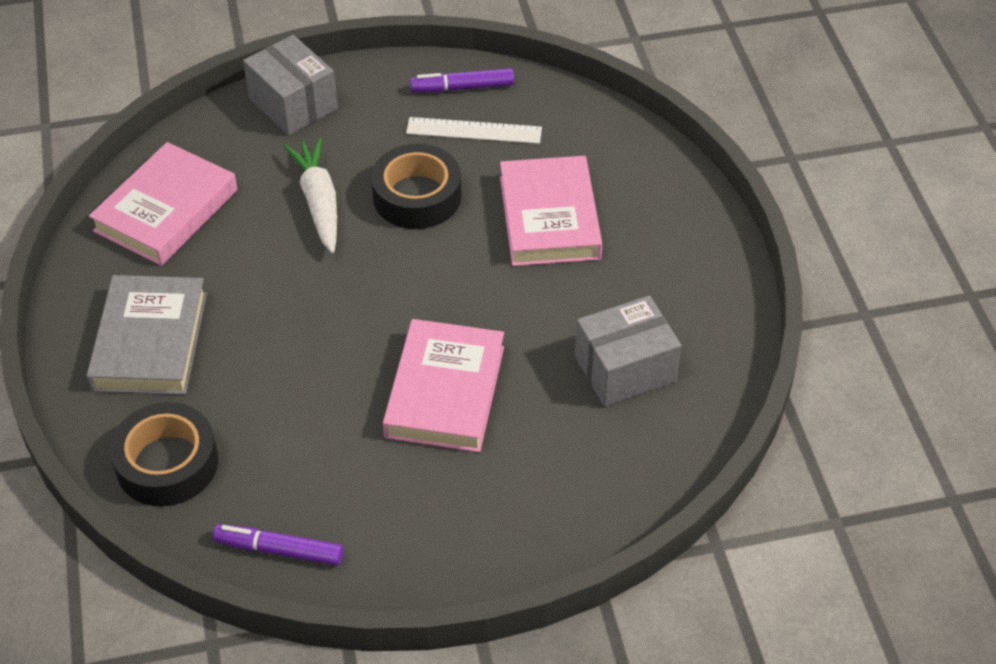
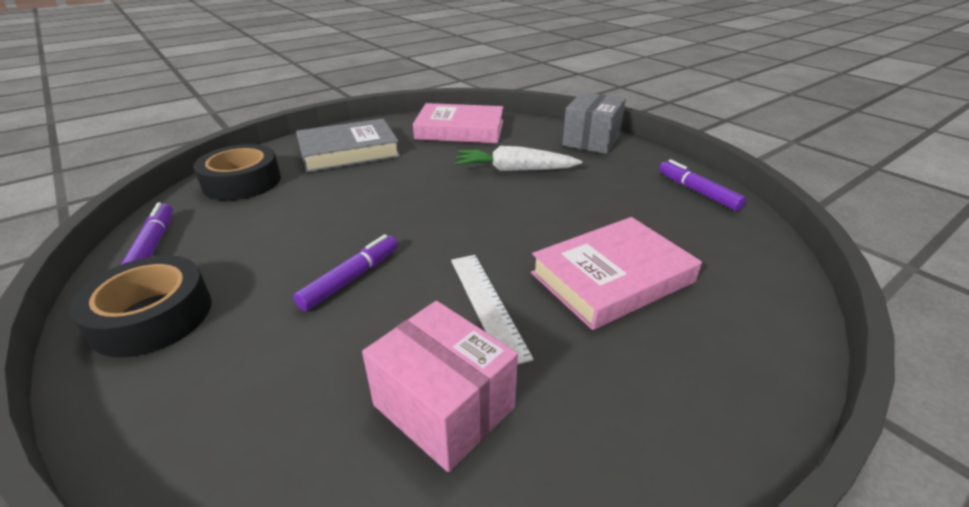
camera: 65 degrees right, 15 degrees down
white carrot [284,137,337,253] -> white carrot turned 135 degrees counterclockwise [455,146,582,171]
black tape [371,144,462,229] -> black tape moved to [69,256,212,358]
pink book [383,319,504,452] -> purple marker [293,234,398,311]
white ruler [406,117,542,144] -> white ruler moved to [451,255,534,365]
grey box [575,295,681,407] -> pink box [362,301,518,472]

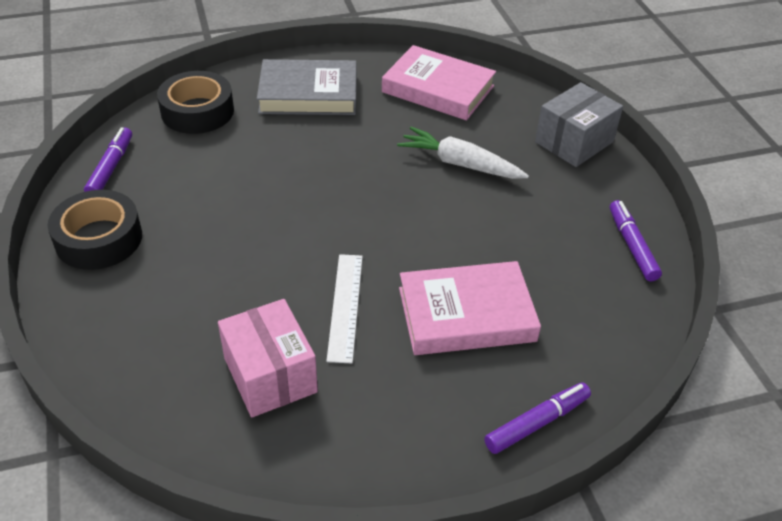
camera: 20 degrees right, 10 degrees up
purple marker [293,234,398,311] -> purple marker moved to [484,382,591,454]

